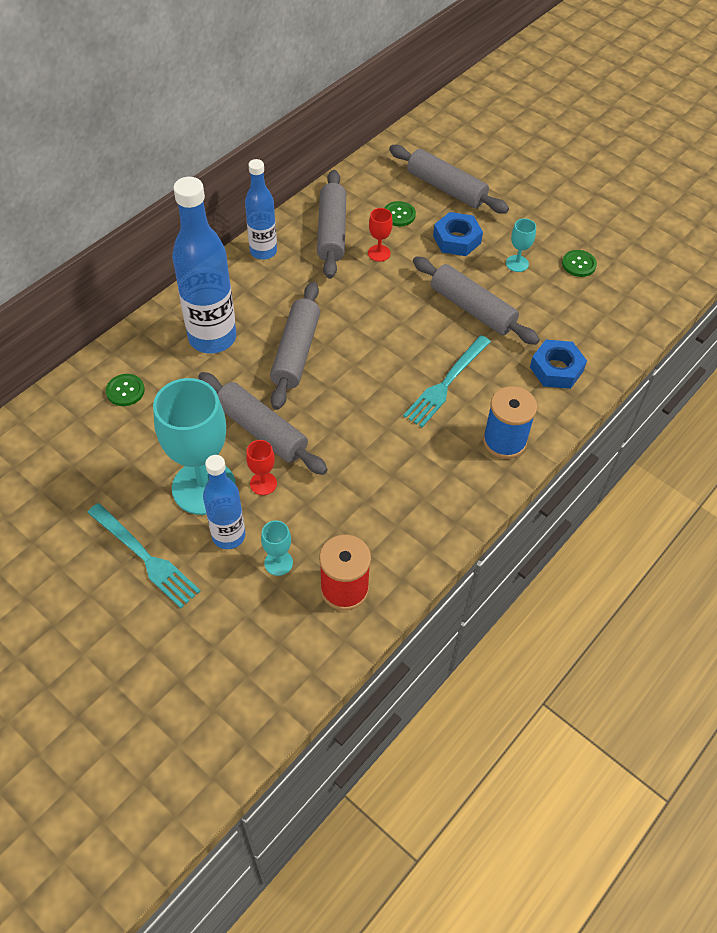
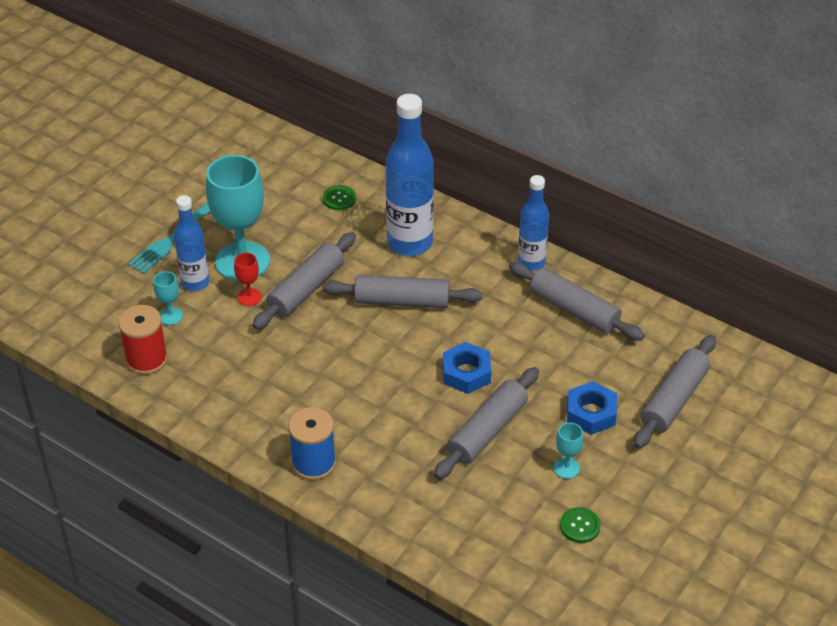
camera: 85 degrees right, 10 degrees down
grey rolling pin [317,170,346,279] -> grey rolling pin turned 45 degrees clockwise [509,262,645,341]
red goblet [368,208,393,262] -> none
green button [384,201,416,226] -> none
turquoise fork [403,335,491,427] -> none
blue nut [530,340,587,389] -> blue nut moved to [443,342,491,394]

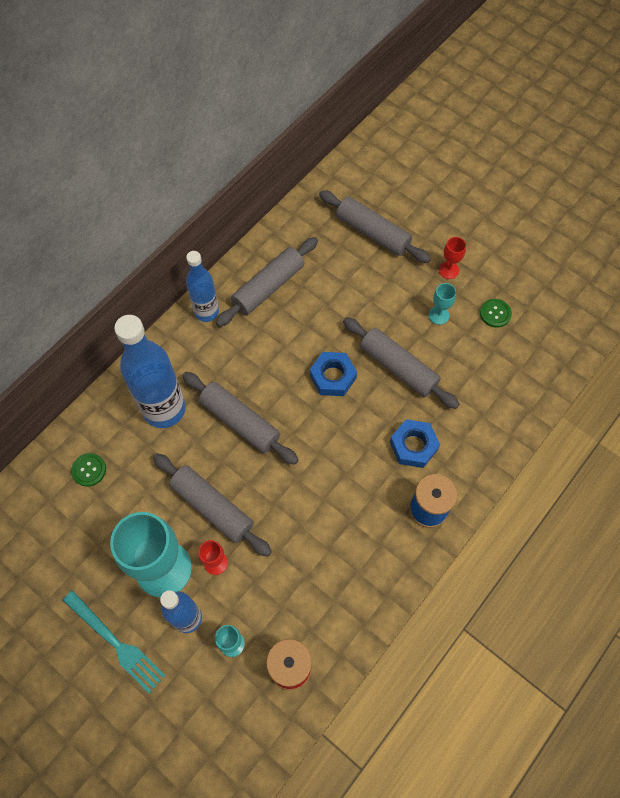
camera: 85 degrees left, 20 degrees up
grey rolling pin [322,275,482,308] -> grey rolling pin turned 60 degrees counterclockwise [182,372,299,465]
blue nut [567,381,617,435] -> blue nut moved to [390,419,440,468]
none -> red goblet [439,237,466,279]

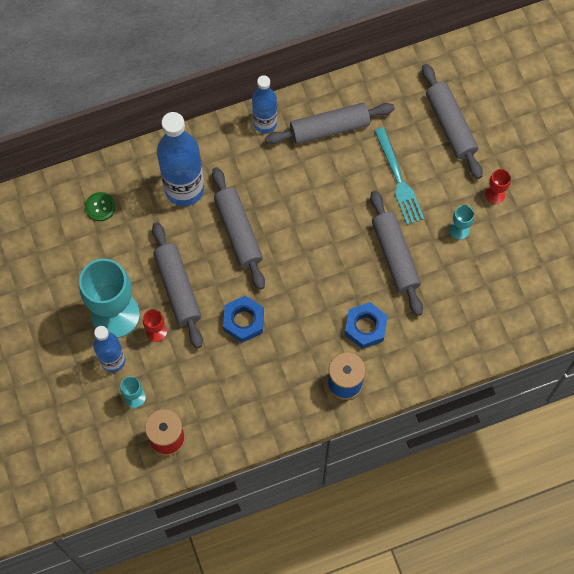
camera: 30 degrees right, 5 degrees up
turquoise fork [63,590,166,694] -> turquoise fork moved to [374,127,424,225]
blue nut [310,352,357,396] -> blue nut moved to [223,296,264,343]
green button [480,299,512,328] -> none

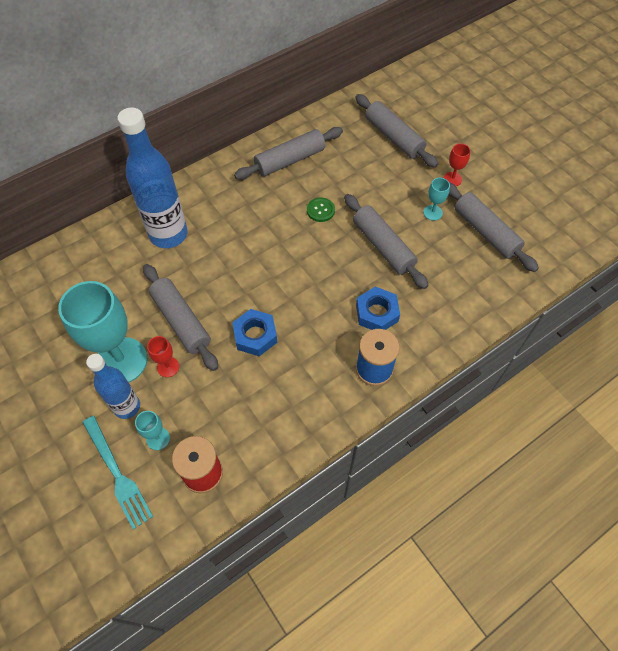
camera: 15 degrees left, 10 degrees down
green button [85,192,115,221] -> green button moved to [307,197,335,222]
grey rolling pin [212,167,265,290] -> grey rolling pin moved to [449,183,539,272]
blue bottle [252,75,277,133] -> none
turquoise fork [374,127,424,225] -> turquoise fork moved to [82,416,153,529]

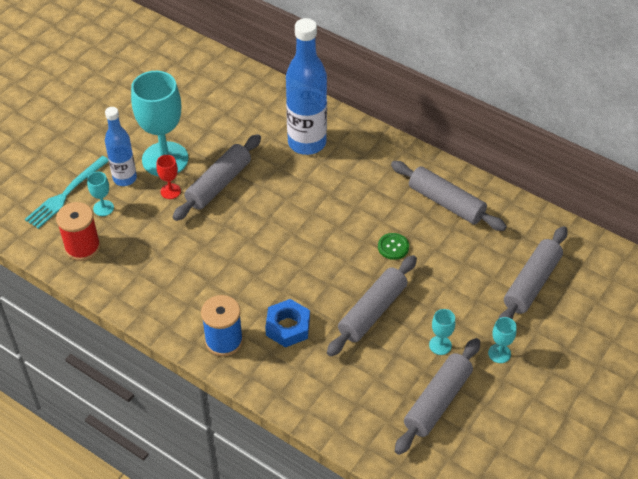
camera: 70 degrees right, 10 degrees down
blue nut [232,309,277,356] -> none
red goblet [444,144,470,186] -> turquoise goblet [488,317,517,363]

